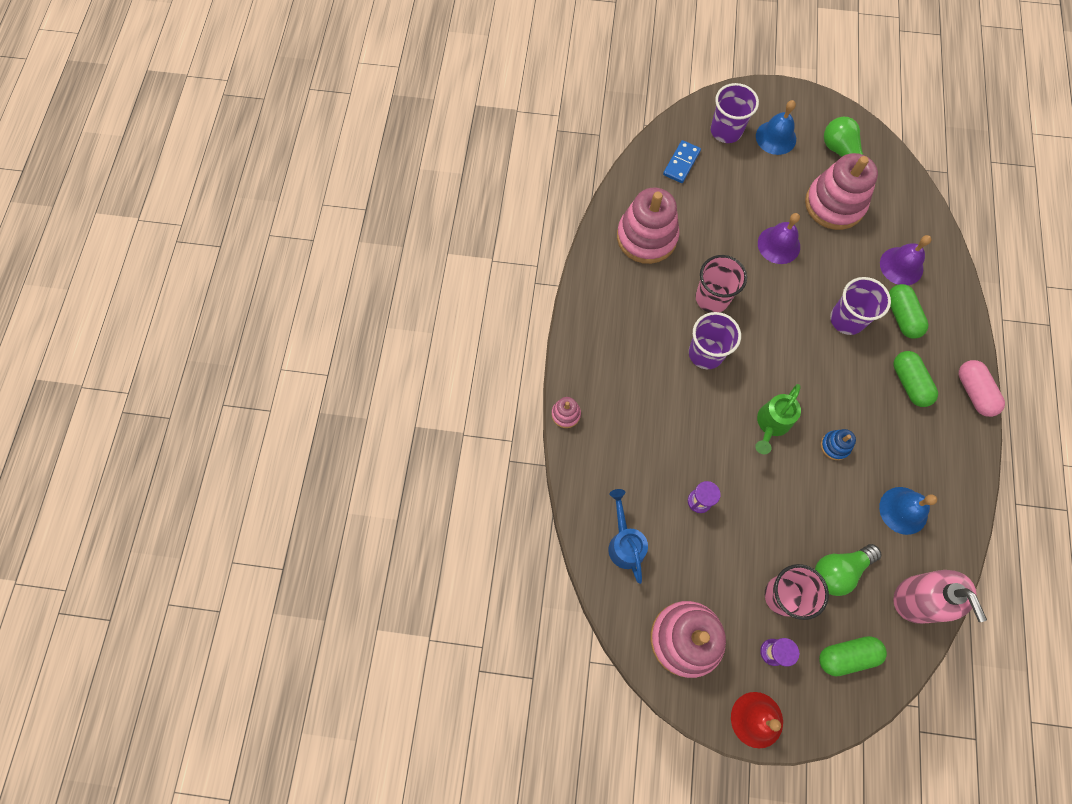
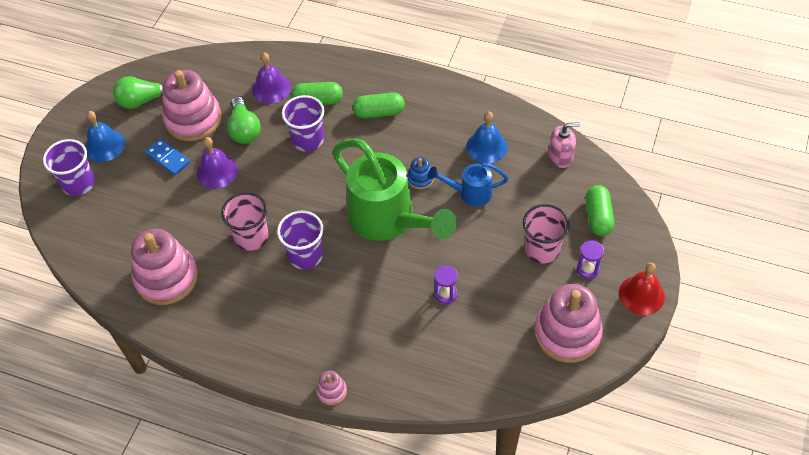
camera: 75 degrees left, 15 degrees down
blue watering can [608,489,648,584] -> blue watering can moved to [428,163,509,206]
blue domino [663,140,701,183] -> blue domino moved to [145,139,190,175]
green watering can [755,384,801,454] -> green watering can [332,139,457,241], size x2.02
green light bulb [815,544,882,596] -> green light bulb moved to [227,97,261,144]
pink soap dispenser [893,570,987,624] -> pink soap dispenser [548,122,580,168], size x0.64
pink capsule [958,360,1005,417] -> none

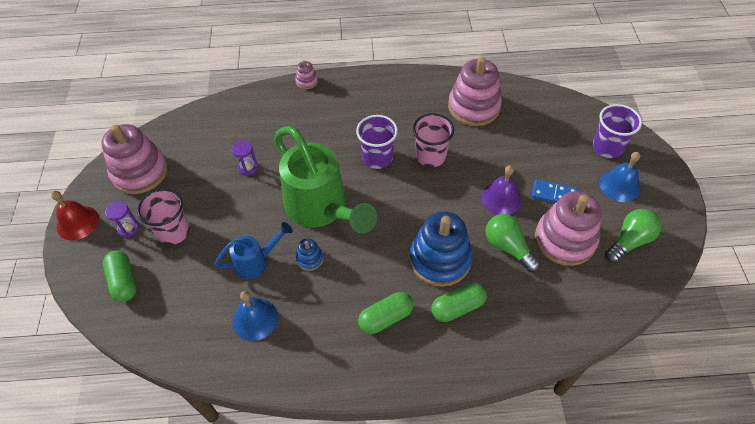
camera: 155 degrees right, 0 degrees up
purple bell [252,53,291,104] -> none
purple cup [282,95,324,152] -> blue stacking toy [410,211,473,287]
green watering can [332,139,457,241] -> green watering can turned 150 degrees counterclockwise [274,126,377,234]
pink soap dispenser [548,122,580,168] -> none

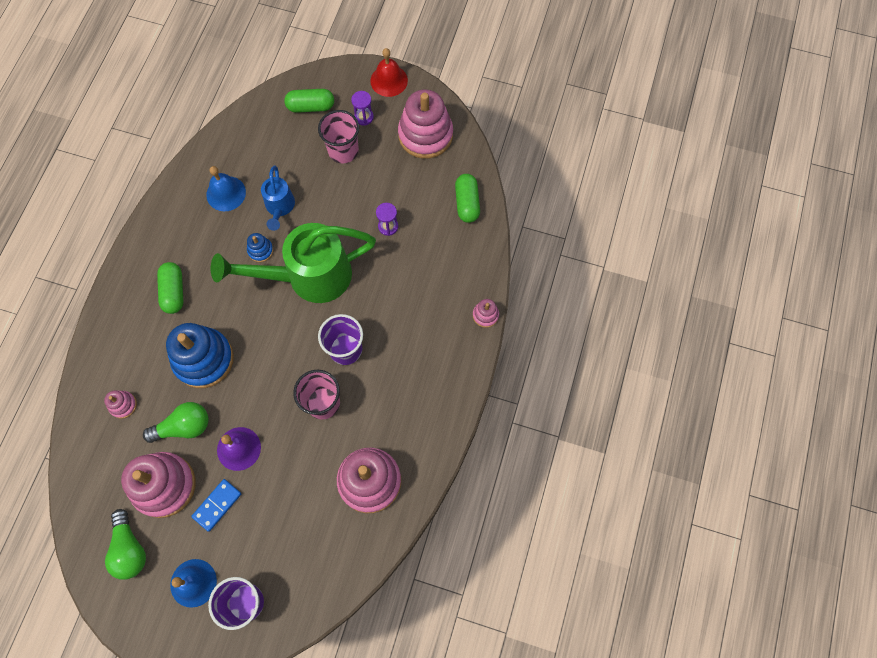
camera: 110 degrees right, 15 degrees up
green capsule [431,282,487,322] -> green capsule moved to [455,174,480,223]
none -> pink stacking toy [104,390,137,419]

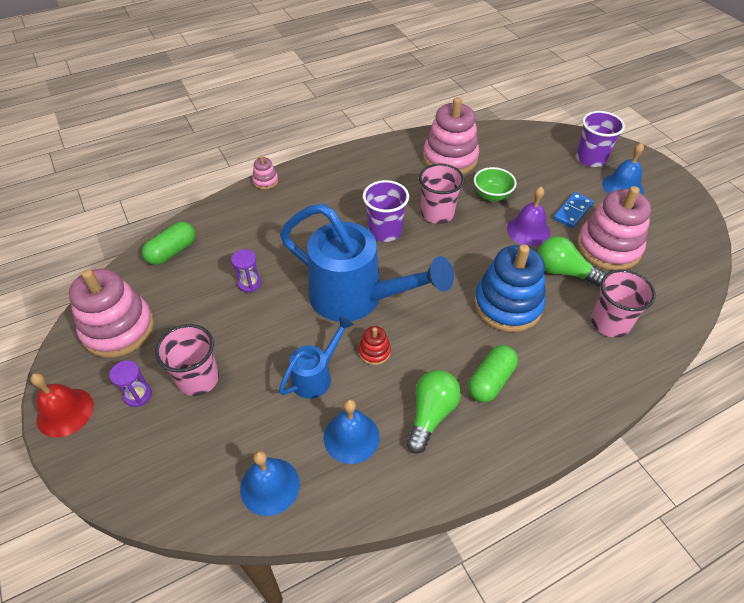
camera: 135 degrees left, 20 degrees down
pink stacking toy [104,390,137,419] -> pink cup [591,269,656,338]
green light bulb [105,509,146,580] -> green light bulb moved to [406,370,461,454]
blue domino [191,479,242,532] -> blue domino turned 45 degrees counterclockwise [553,192,594,228]
green watering can [211,223,376,303] -> blue watering can [280,204,454,322]
blue stacking toy [247,233,273,262] -> red stacking toy [359,326,391,365]
green capsule [284,89,334,113] -> none
none -> blue bell [240,451,300,516]
none -> green bowl [474,167,516,201]

